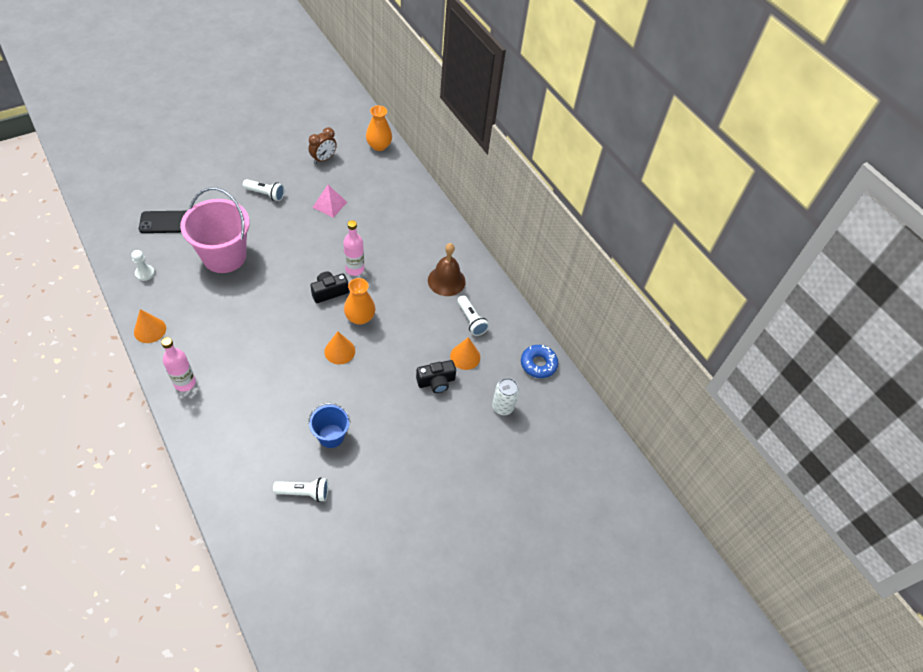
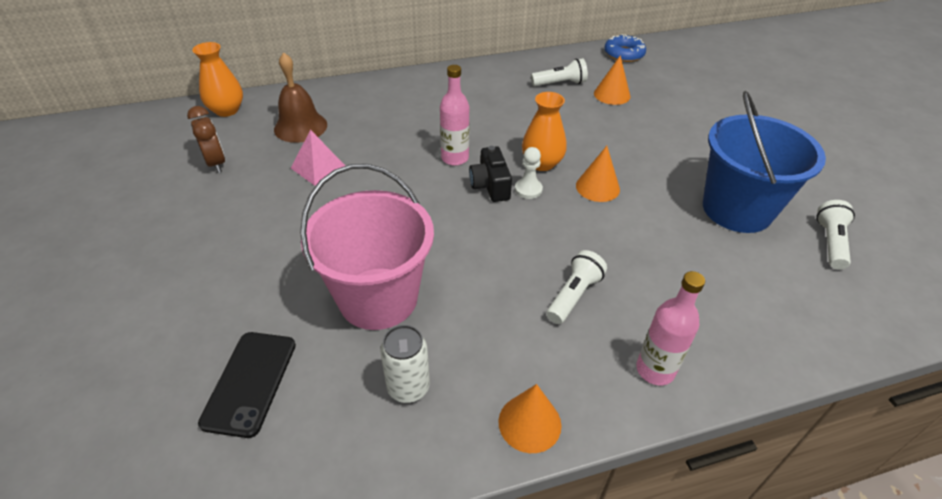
camera: 70 degrees left, 10 degrees down
white pawn [131,250,155,281] -> white pawn moved to [515,147,543,199]
white flashlight [243,179,285,201] -> white flashlight moved to [546,250,607,324]
blue bucket [308,403,350,448] -> blue bucket [703,91,826,233], size x1.88
black camera [416,360,456,393] -> none
brown bell [428,243,466,296] -> brown bell moved to [274,52,327,143]
white can [492,378,519,415] -> white can moved to [380,325,430,403]

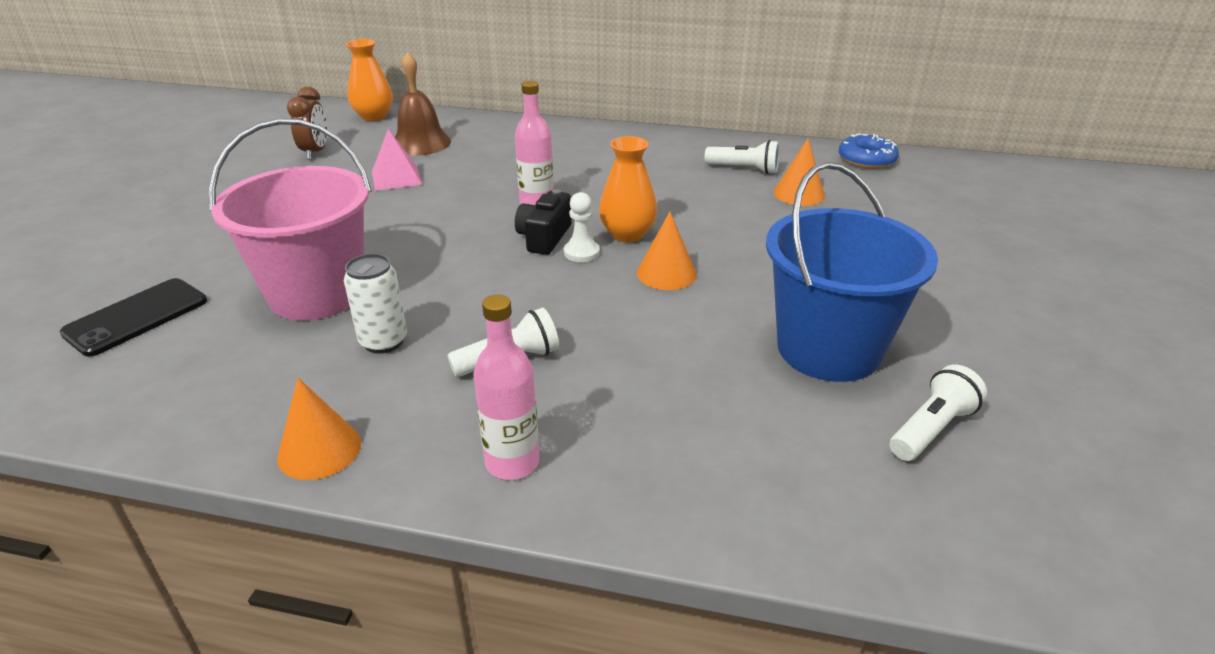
camera: 30 degrees right, 10 degrees down
white can [380,325,430,403] -> white can moved to [344,254,407,354]

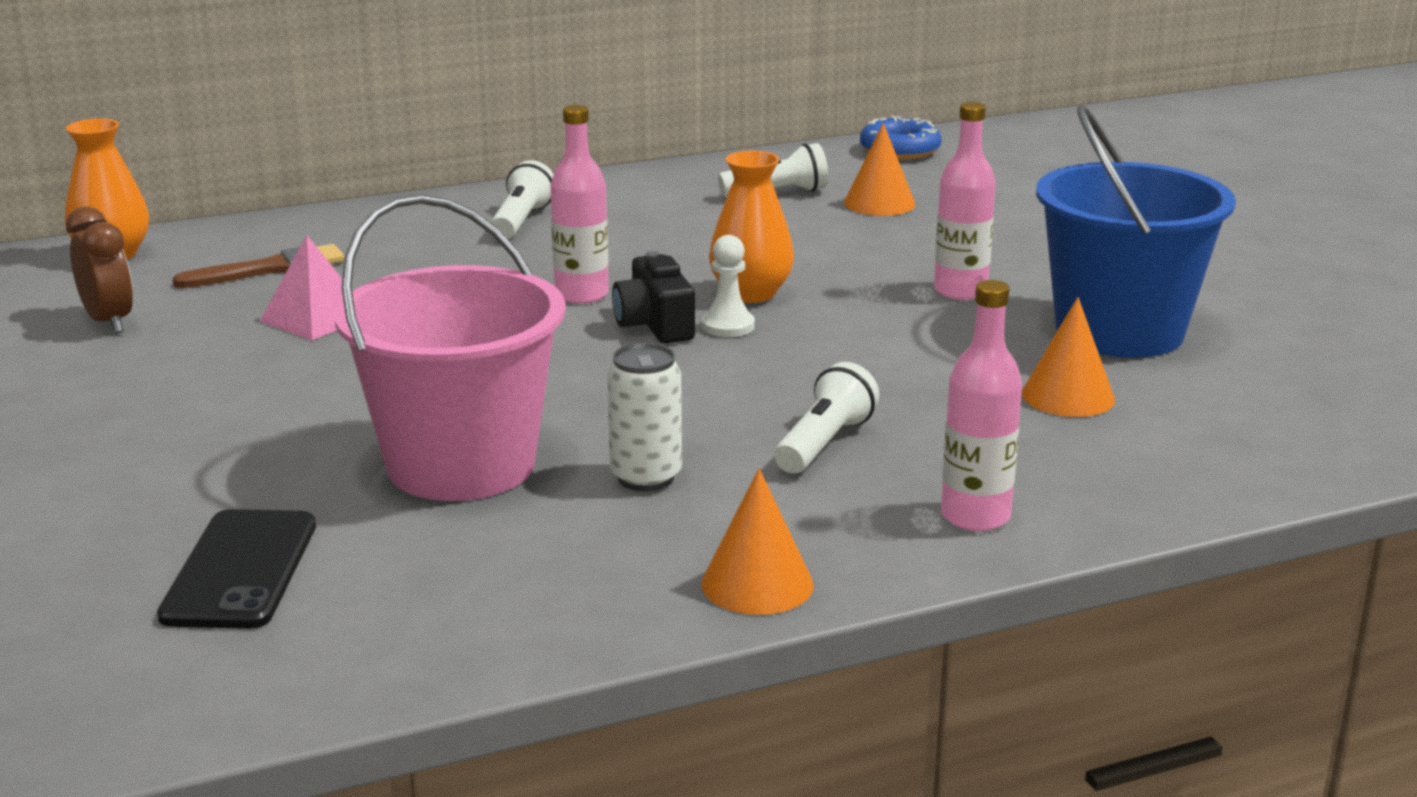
camera: 35 degrees left, 10 degrees down
brown bell [395,51,451,156] -> brown brush [173,244,345,288]
orange cone [637,212,697,290] -> orange cone moved to [1022,297,1115,417]
white flashlight [890,365,987,461] -> white flashlight moved to [491,160,554,239]
none -> pink bottle [934,102,996,300]

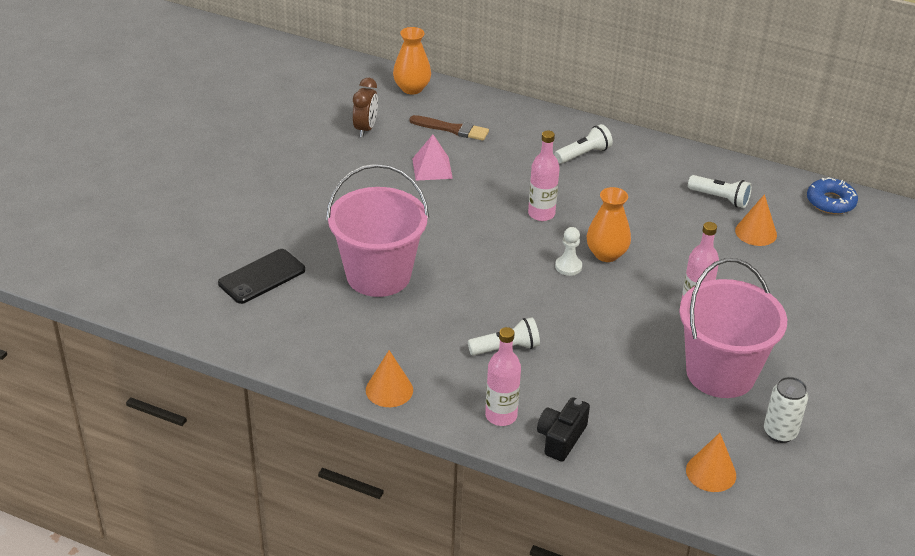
camera: 45 degrees right, 15 degrees up
white can [607,343,682,491] -> white can moved to [764,377,808,443]
black camera [612,251,695,343] -> black camera moved to [537,397,590,462]
orange cone [1022,297,1115,417] -> orange cone moved to [686,433,736,492]
blue bucket [1036,105,1236,358] -> pink bucket [679,258,787,398]

